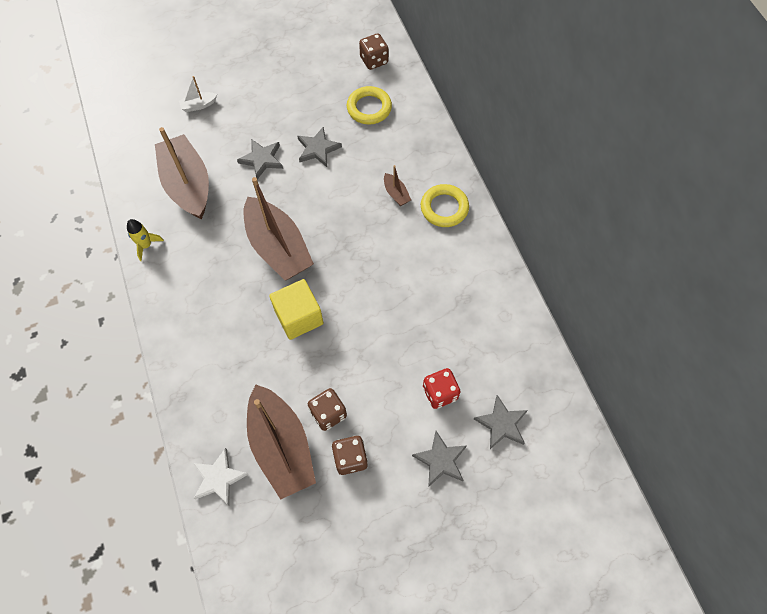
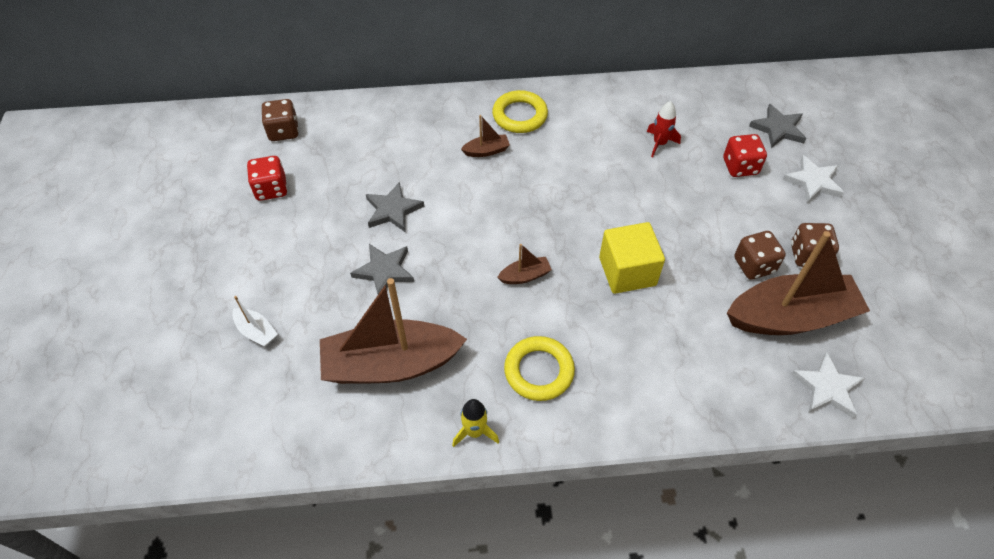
camera: 75 degrees left, 10 degrees down
white boat [179,76,217,112] -> white boat turned 45 degrees counterclockwise [232,296,278,347]
brown boat [243,177,314,280] -> brown boat [497,244,552,284], size x0.41
yellow ring [347,86,392,125] -> yellow ring moved to [504,336,575,401]
grey star [412,431,467,487] -> white star [783,155,844,203]
none -> red dice [247,156,287,201]
none -> red rocket [647,101,681,157]

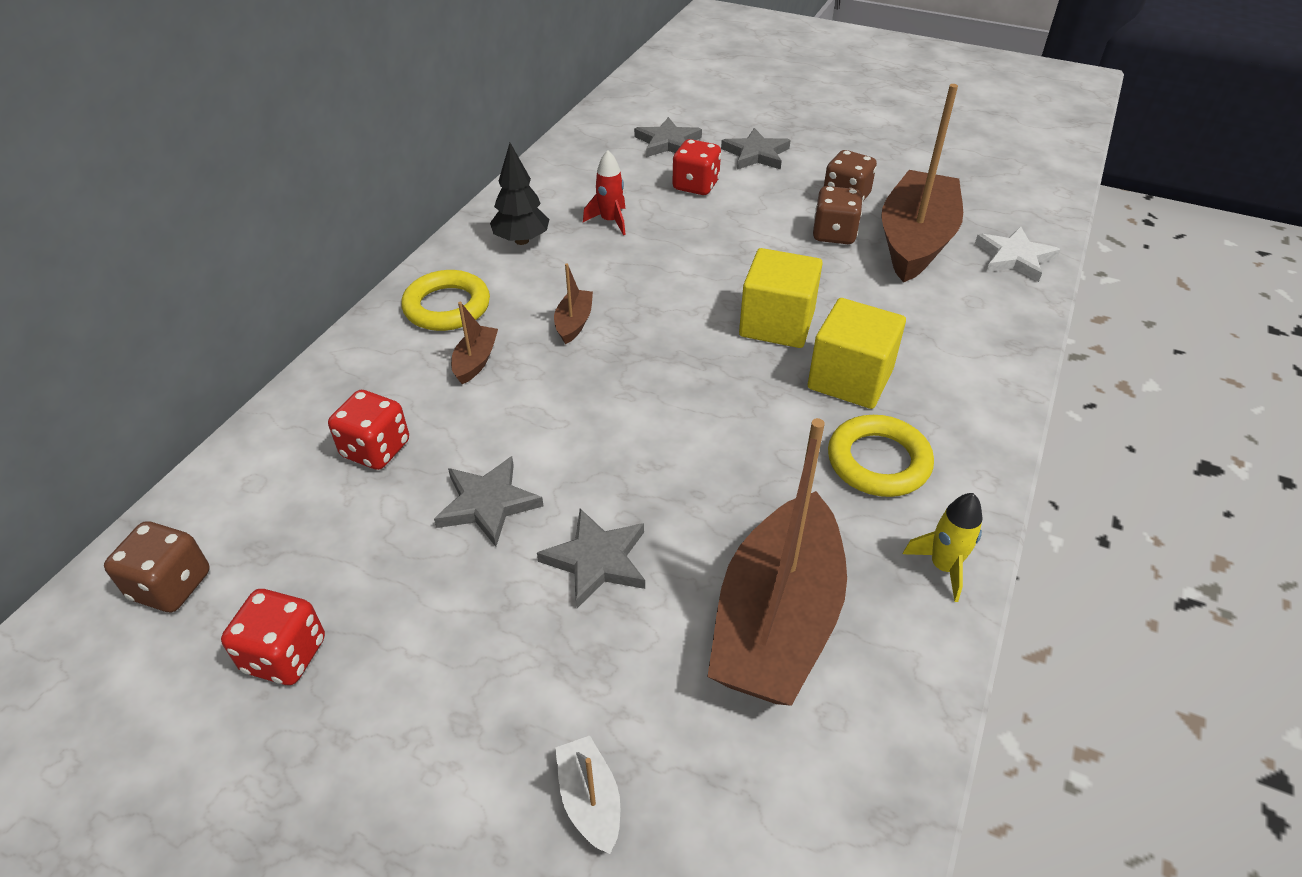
camera: 60 degrees left, 10 degrees down
white boat [232,296,278,347] -> white boat turned 90 degrees counterclockwise [555,736,620,854]
brown boat [497,244,552,284] -> brown boat moved to [554,263,593,344]
white star [783,155,844,203] -> grey star [721,128,791,170]
none -> red dice [328,390,409,470]
none -> black tree [490,143,549,245]
none -> yellow cube [808,298,906,409]

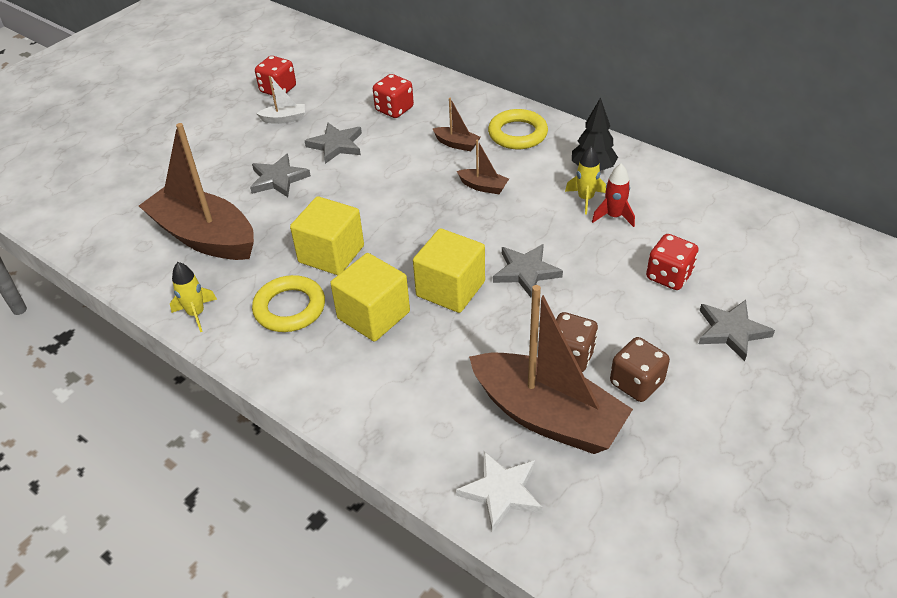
camera: 105 degrees right, 0 degrees up
brown dice [104,521,210,612] -> none
white boat [555,736,620,854] -> white boat moved to [256,76,305,124]
grey star [634,117,702,157] -> grey star moved to [493,244,563,298]
none -> yellow cube [290,196,364,275]
none -> yellow rocket [565,147,606,215]

